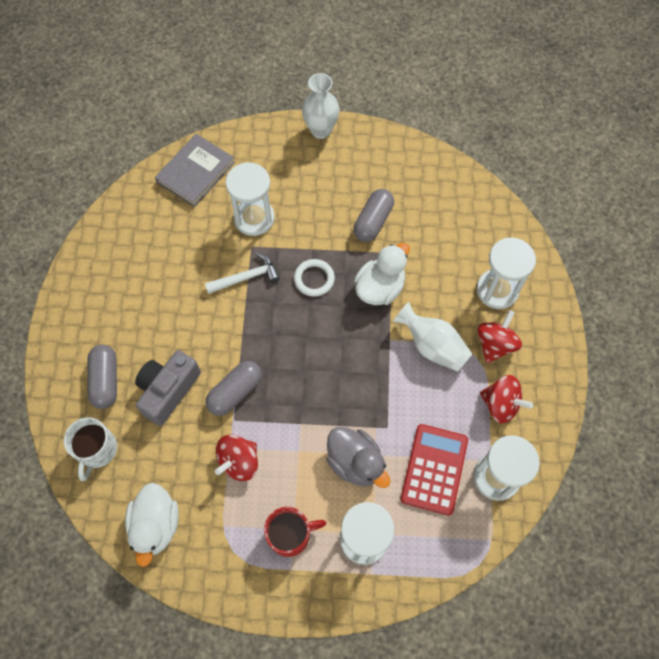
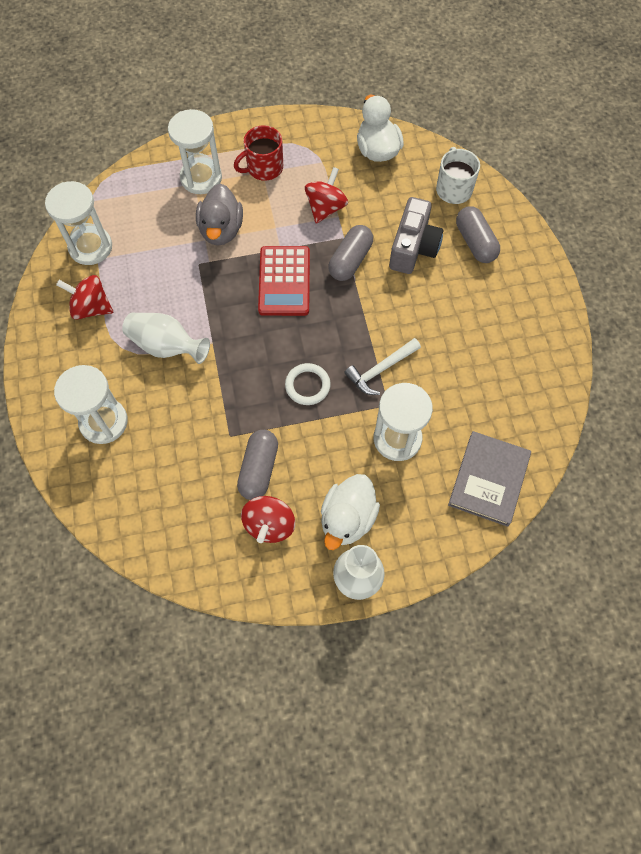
camera: 165 degrees right, 0 degrees up
grey duck [327,427,390,488] -> grey duck turned 120 degrees counterclockwise [196,183,243,246]
white duck [354,243,410,305] -> white duck moved to [321,474,380,550]
red calculator [401,424,468,516] -> red calculator moved to [258,246,310,316]
red spinning top [477,310,522,363] -> red spinning top moved to [241,496,295,543]

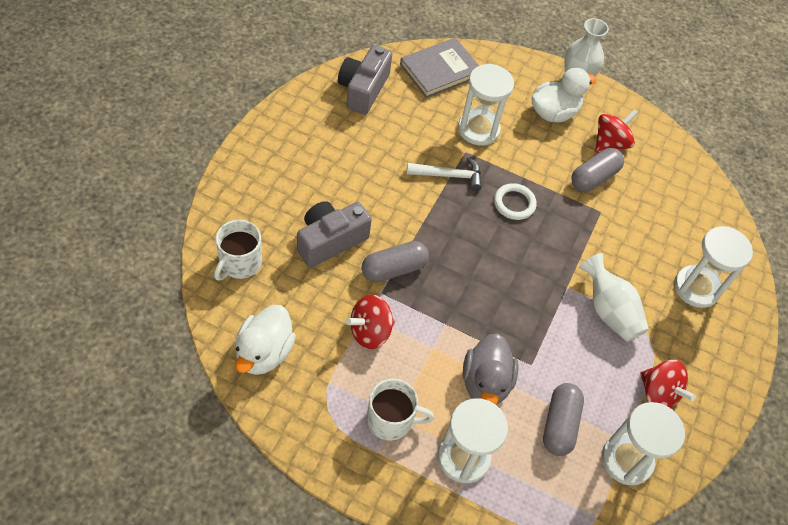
camera: 150 degrees left, 10 degrees down
grey duck [196,183,243,246] -> grey duck turned 150 degrees clockwise [463,333,519,405]
red mug [234,125,283,181] -> white mug [367,379,434,441]
red calculator [258,246,310,316] -> none
grey capsule [456,206,500,263] -> grey capsule moved to [543,383,584,456]
none -> grey camera [338,45,392,115]

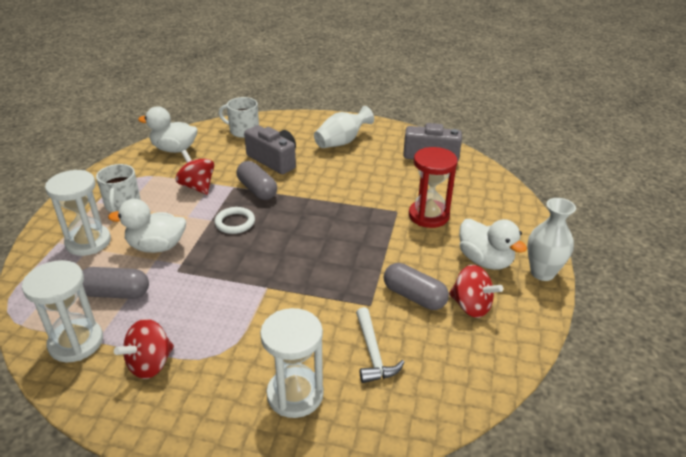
camera: 85 degrees right, 20 degrees down
grey book [400,38,479,98] -> none
white hammer [406,157,482,191] -> white hammer moved to [356,307,405,383]
white hourglass [458,64,514,145] -> red hourglass [409,147,458,228]
grey duck [463,333,519,405] -> white duck [108,199,186,253]
white ring [494,183,537,220] -> white ring moved to [214,207,255,234]
white vase [579,253,649,342] -> white vase moved to [314,106,374,148]

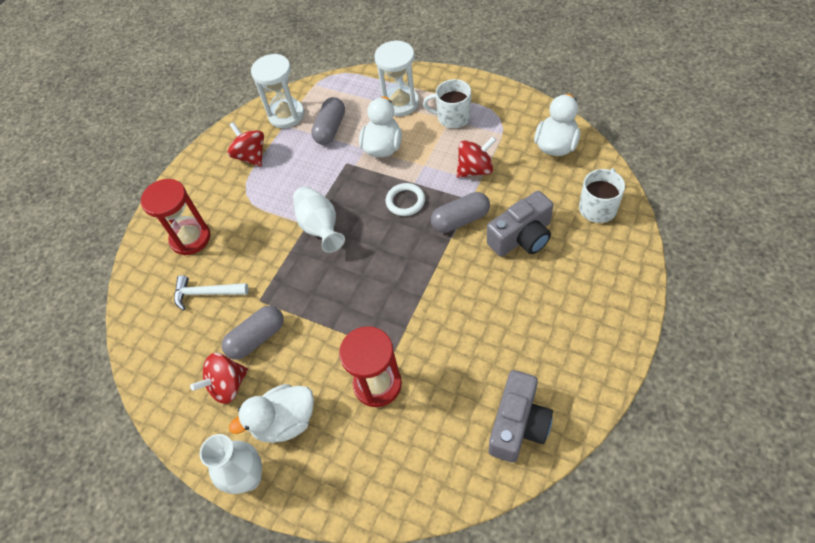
camera: 110 degrees right, 20 degrees up
white hourglass [260,308,324,418] -> red hourglass [141,179,211,255]
white vase [314,106,374,148] -> white vase moved to [293,186,345,253]

